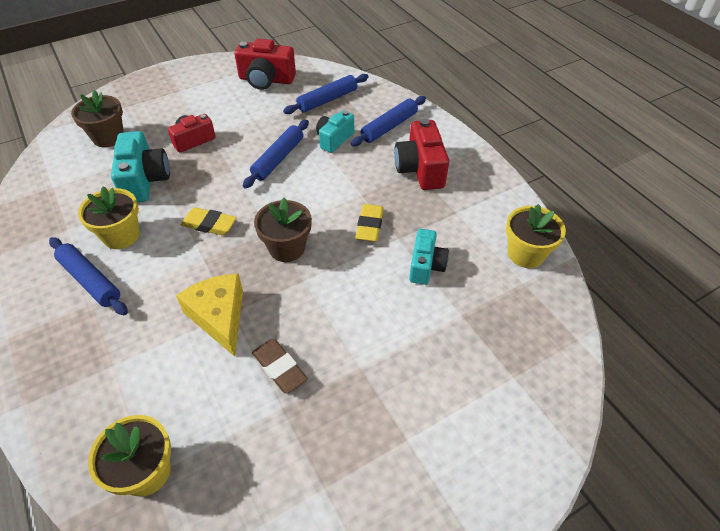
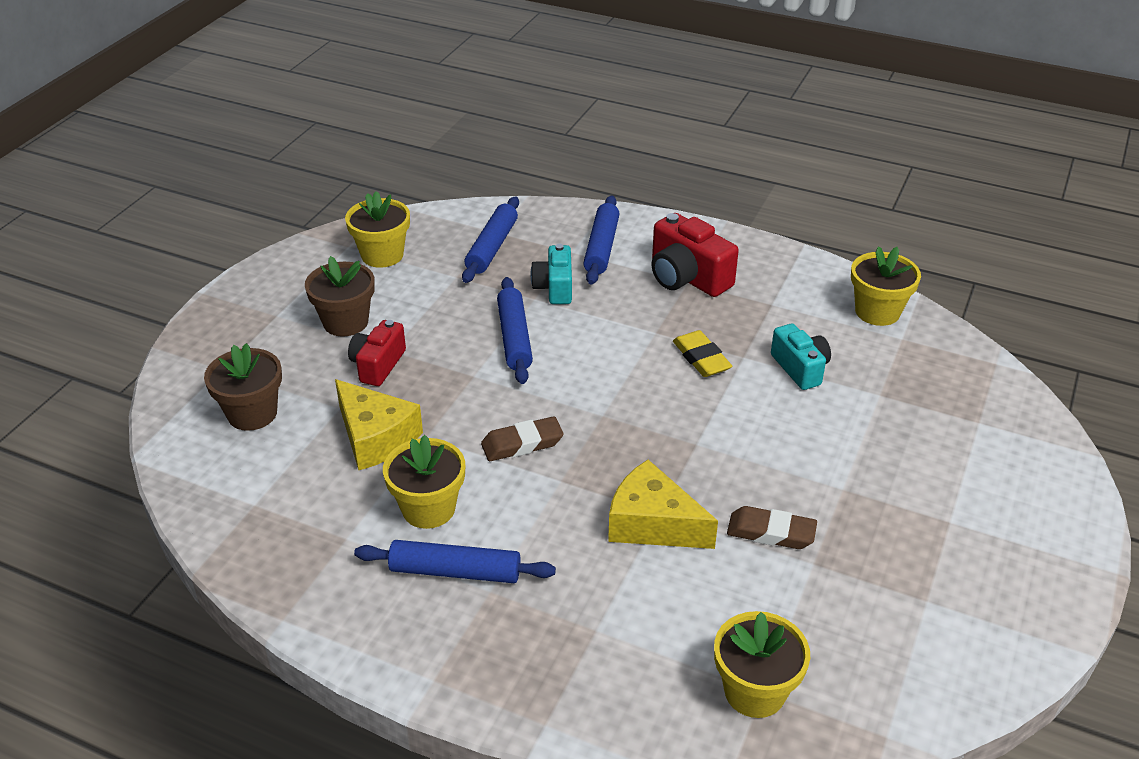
camera: 35 degrees left, 10 degrees down
turquoise camera [111,131,170,202] -> yellow cheese [335,379,423,470]
yellow eraser [181,207,237,235] -> brown eraser [481,416,564,461]
red camera [235,39,296,90] -> yellow flower pot [345,191,410,268]
brown flower pot [254,198,312,262] -> brown flower pot moved to [305,256,375,337]

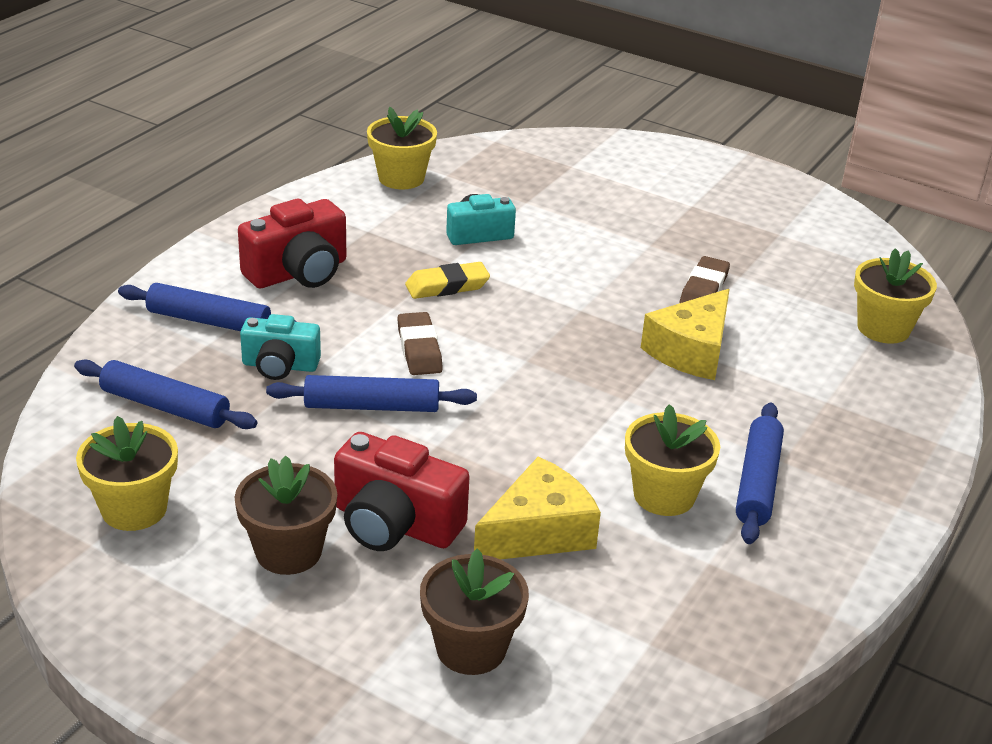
camera: 85 degrees left, 5 degrees down
red camera [348,320,406,386] -> red camera [334,432,470,551], size x1.51
brown eraser [481,416,564,461] -> brown eraser moved to [397,312,443,375]

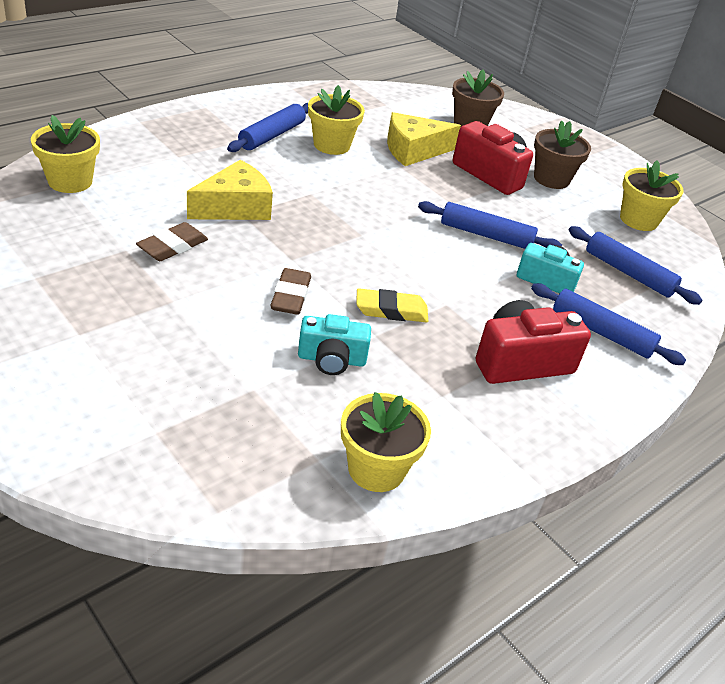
camera: 165 degrees left, 5 degrees up
brown eraser [397,312,443,375] -> brown eraser moved to [270,268,311,315]

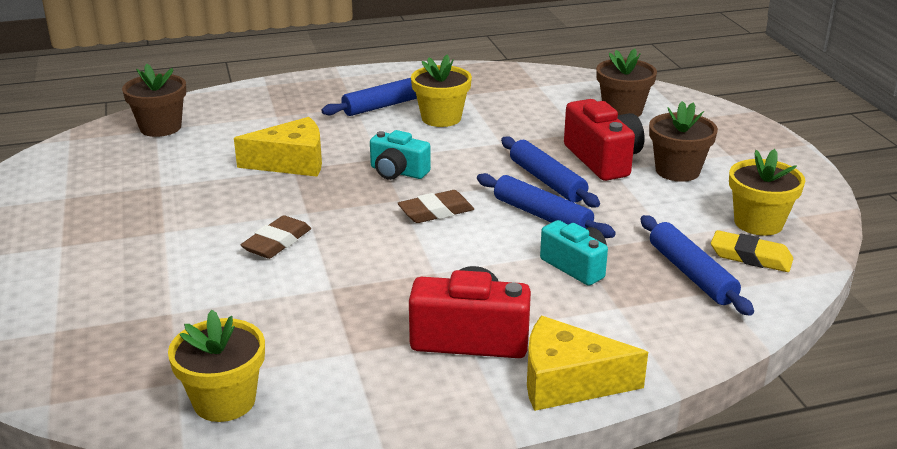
camera: 30 degrees right, 10 degrees down
yellow flower pot [31,115,100,193] -> brown flower pot [122,64,186,137]
brown eraser [136,222,208,261] -> brown eraser moved to [398,190,474,223]
turquoise camera [298,314,371,375] -> turquoise camera moved to [370,130,431,180]
yellow eraser [356,288,428,322] -> yellow eraser moved to [711,230,793,272]
yellow cheese [387,112,461,166] -> yellow cheese moved to [527,316,648,411]
blue rolling pin [531,283,686,365] -> blue rolling pin moved to [501,136,600,207]

